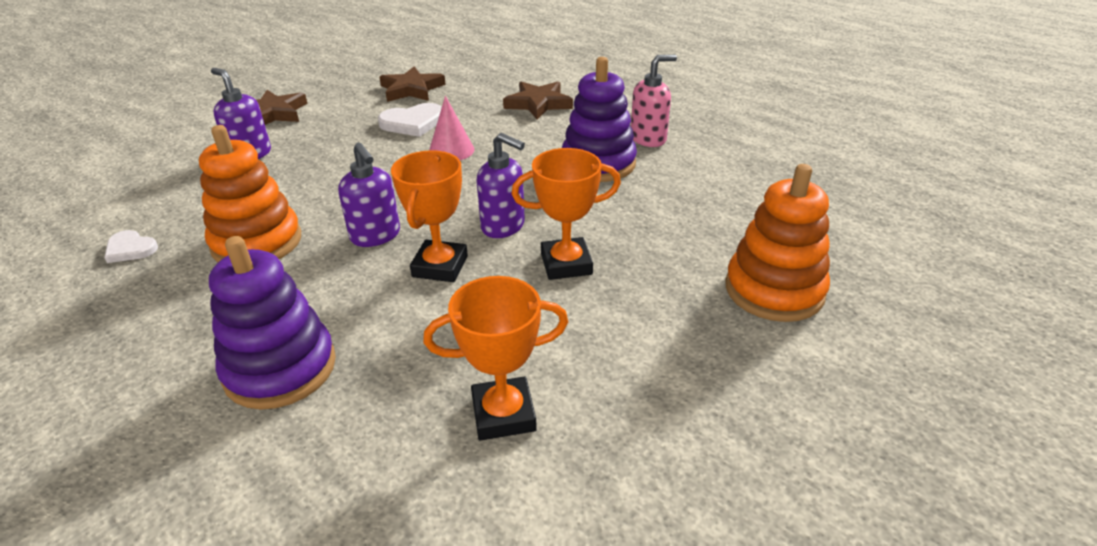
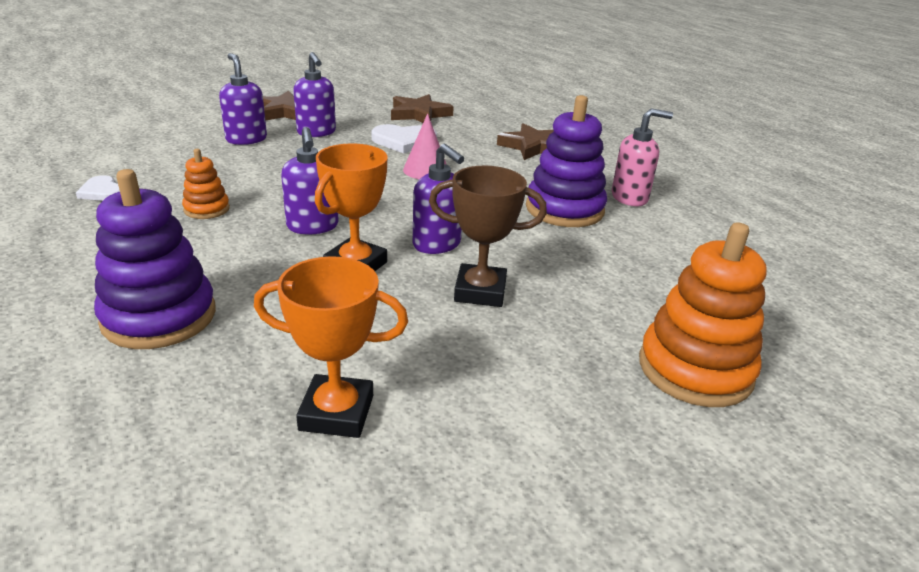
camera: 15 degrees right, 5 degrees down
orange stacking toy [199,125,301,262] -> orange stacking toy [182,149,230,219], size x0.52
orange trophy [511,148,621,280] -> brown trophy [429,166,547,307]
none -> purple soap dispenser [293,52,336,137]

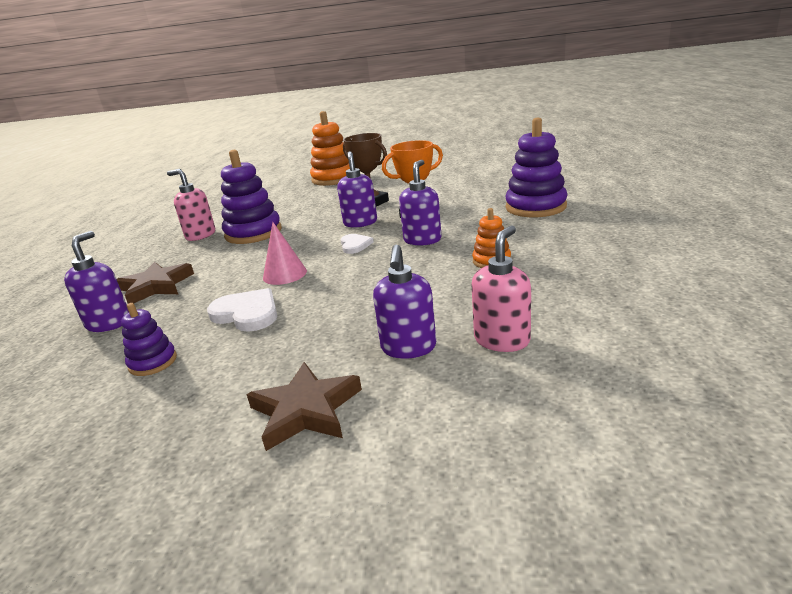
camera: 140 degrees left, 5 degrees down
white heart [76,175,120,201] -> white heart moved to [341,234,374,254]
orange trophy [254,256,408,438] -> none
purple soap dispenser [293,52,336,137] -> purple soap dispenser moved to [64,231,129,332]
brown star [391,94,454,123] -> purple stacking toy [121,303,177,376]
none -> pink soap dispenser [472,225,531,352]

